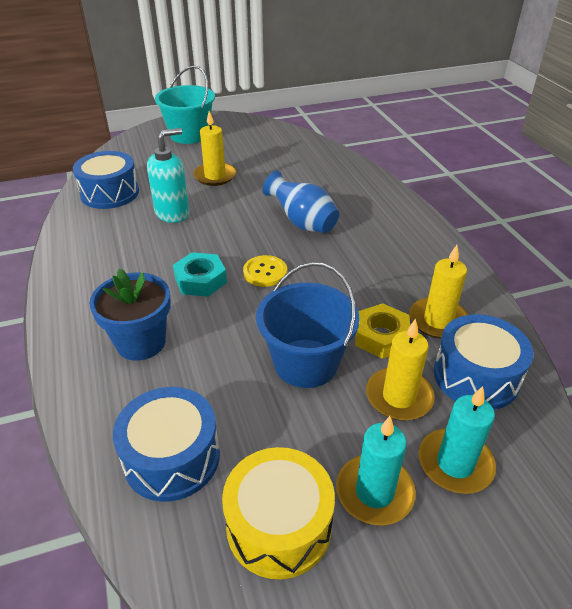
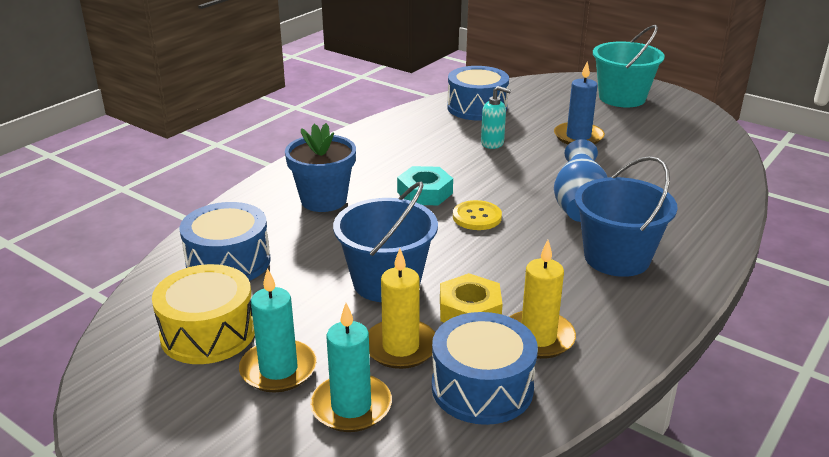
camera: 55 degrees right, 10 degrees down
turquoise soap dispenser [147,128,190,223] -> turquoise soap dispenser [481,86,511,149], size x0.65
yellow candle [193,111,236,186] -> blue candle [554,61,605,145]
none -> blue bucket [575,156,678,277]

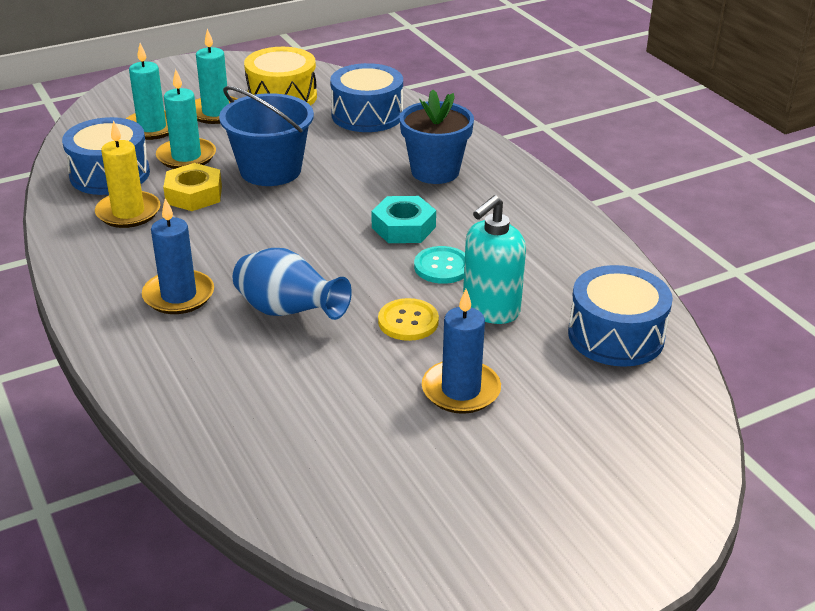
camera: 115 degrees right, 5 degrees up
yellow candle [368,248,435,369] -> turquoise candle [156,69,216,169]
yellow button [453,200,502,230] -> yellow button moved to [378,298,439,341]
turquoise soap dispenser [481,86,511,149] -> turquoise soap dispenser [463,195,526,324], size x1.53
blue bucket [575,156,678,277] -> blue candle [142,198,214,314]
turquoise bucket [593,25,665,107] -> none
none -> turquoise button [414,246,465,284]

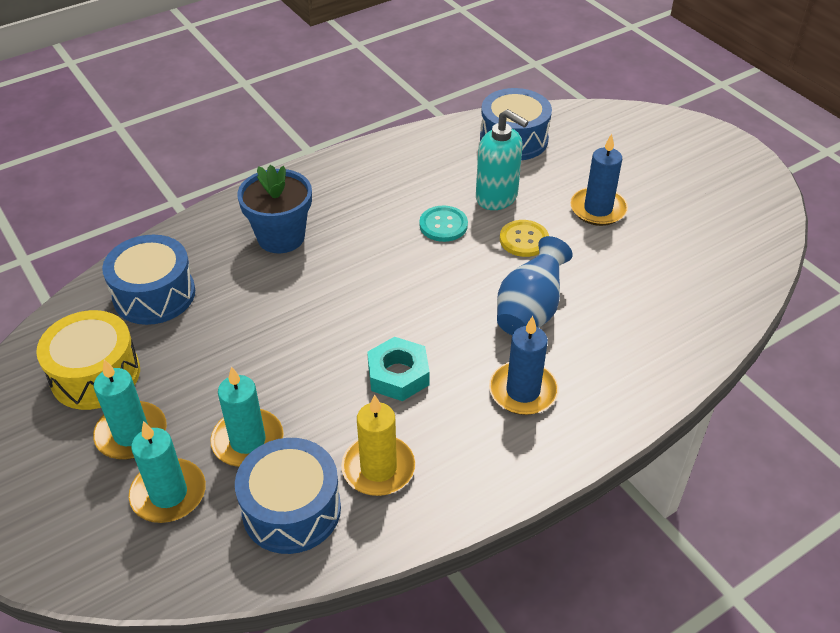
camera: 95 degrees left, 10 degrees up
yellow nut [163,163,222,211] -> none
blue bucket [219,86,314,186] -> none
turquoise nut [371,196,436,243] -> turquoise nut moved to [367,337,430,401]

